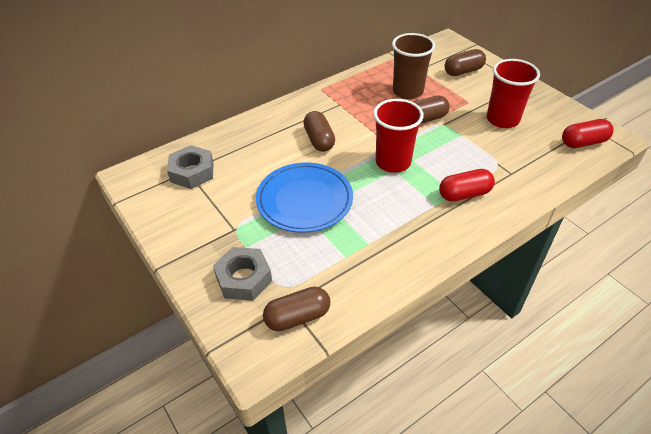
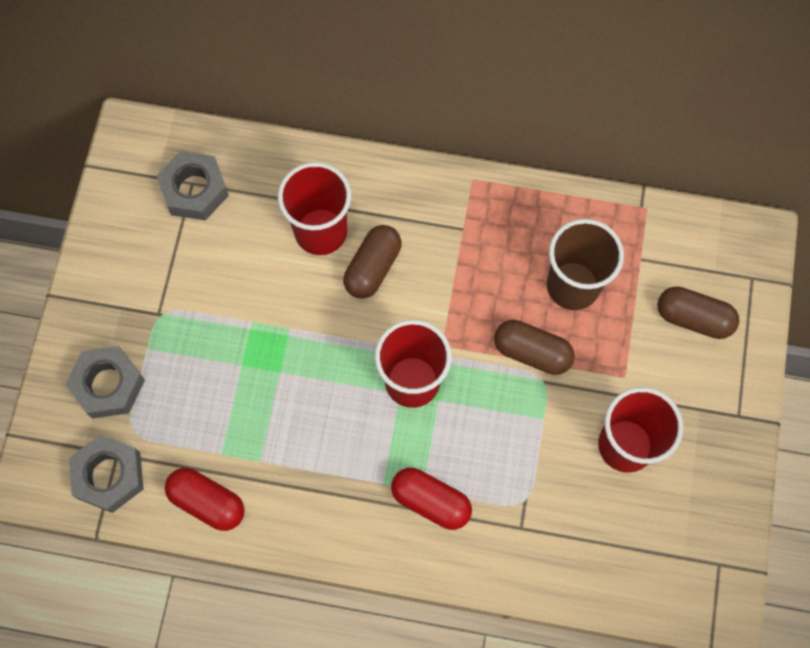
camera: 45 degrees right, 25 degrees up
blue plate [256,162,353,233] -> none
brown capsule [263,286,330,331] -> grey nut [69,434,144,513]
red capsule [562,119,614,148] -> red capsule moved to [165,468,245,531]
none -> red cup [278,162,351,255]

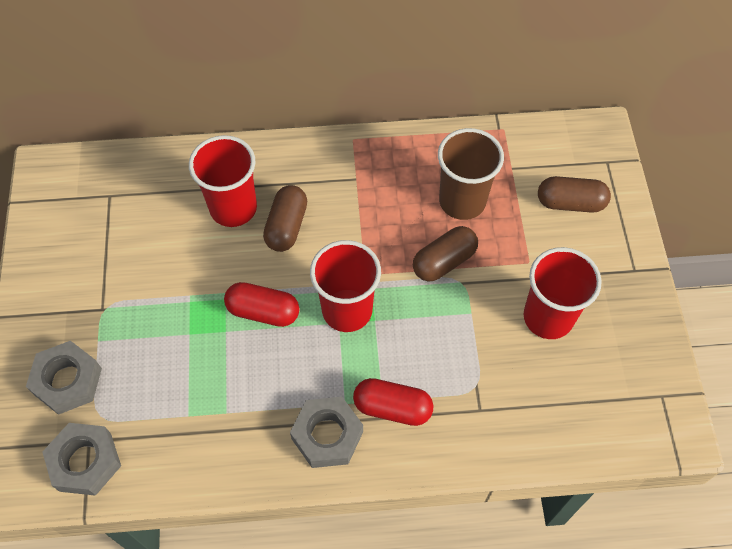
camera: 15 degrees left, 10 degrees down
grey nut [157,151,229,220] -> grey nut moved to [290,397,363,468]
red capsule [165,468,245,531] -> red capsule moved to [224,282,299,327]
brown capsule [494,320,575,375] -> brown capsule turned 45 degrees counterclockwise [413,226,478,282]

